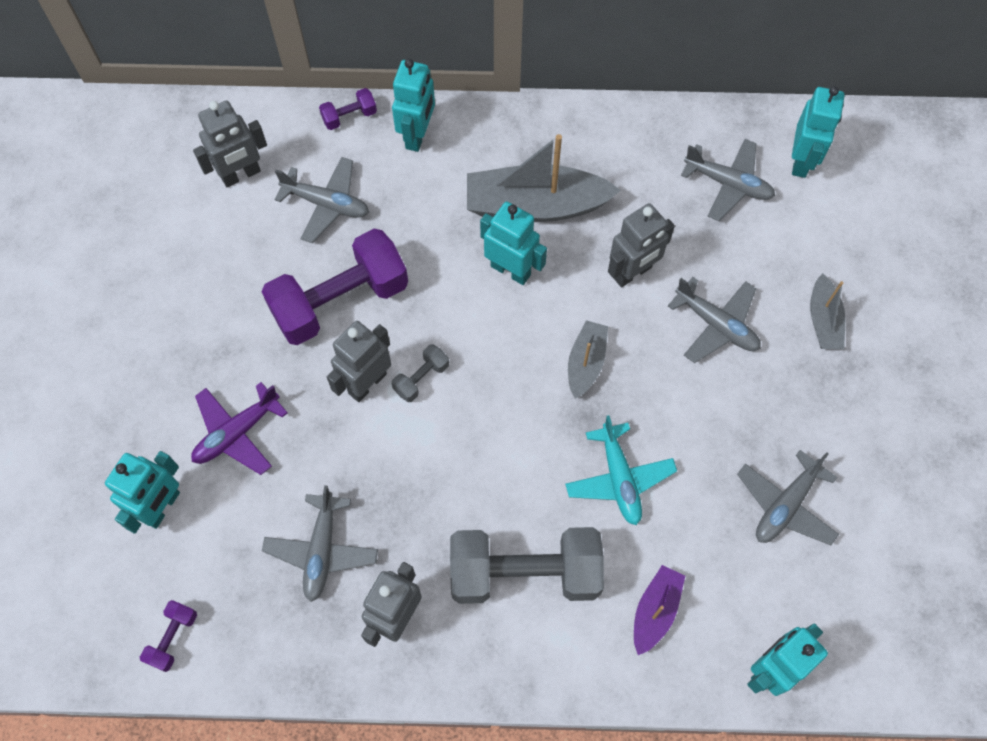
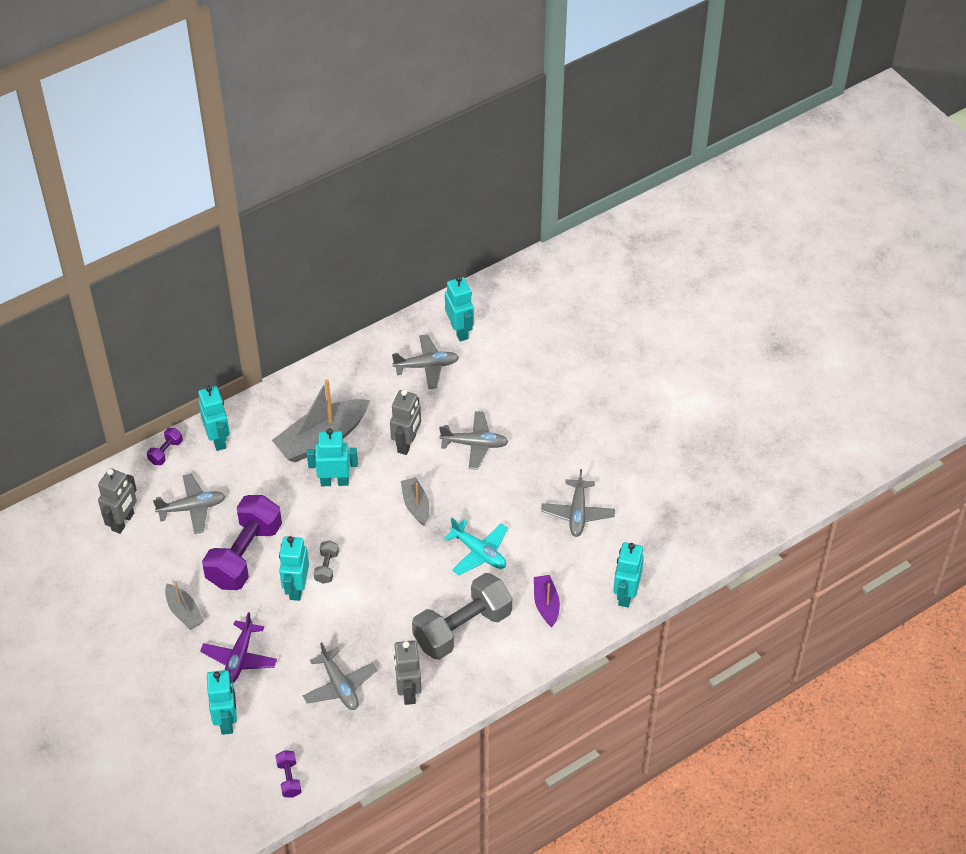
camera: 35 degrees left, 15 degrees down
grey robot [327,321,391,402] -> turquoise robot [279,536,309,601]
grey boat [810,273,845,349] -> grey boat moved to [165,581,204,630]

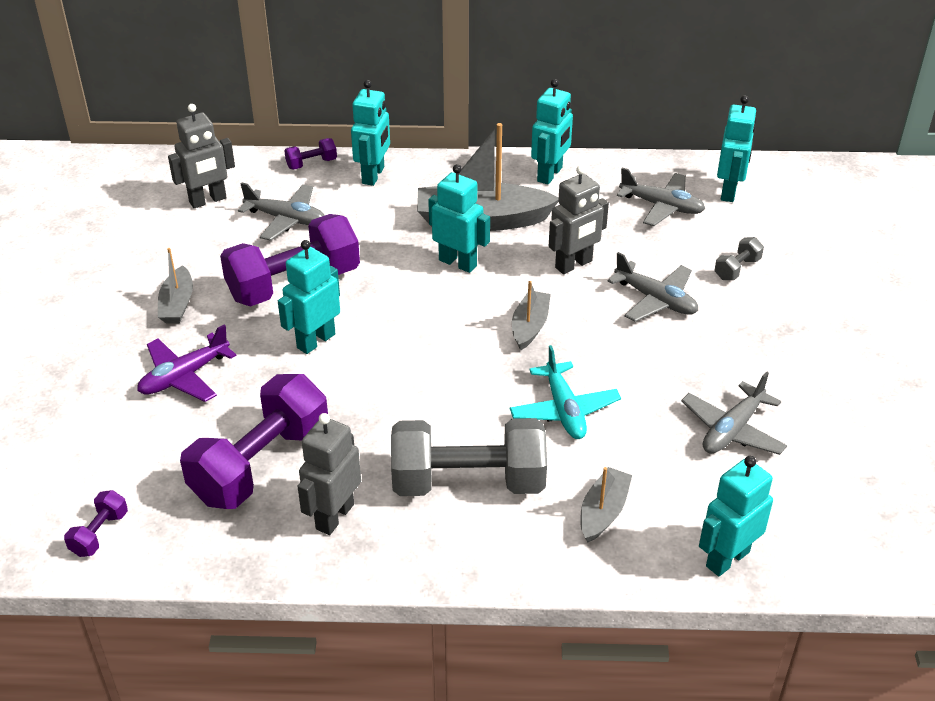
camera: 35 degrees right, 10 degrees down
turquoise robot [207,670,237,735] -> turquoise robot moved to [531,79,573,185]
grey plane [303,643,377,710] -> purple dumbbell [180,374,328,509]
grey dumbbell [314,541,339,584] -> grey dumbbell moved to [715,237,764,280]
purple boat [534,575,560,627] -> grey boat [580,467,632,542]

